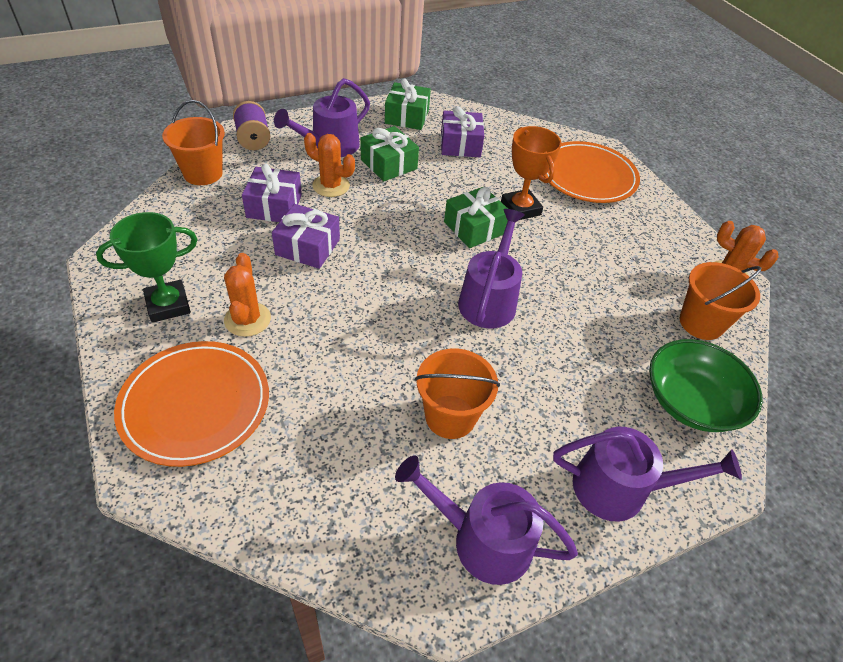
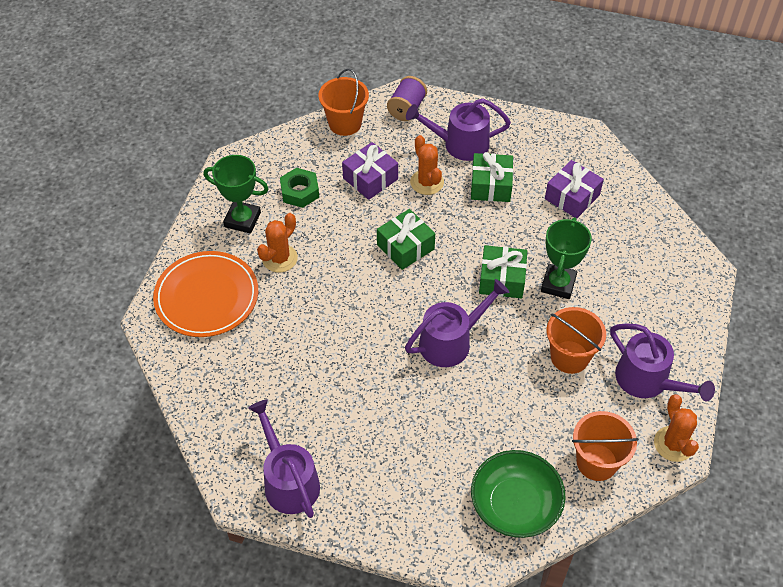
camera: 45 degrees right, 5 degrees up
purple gift [272,204,340,269] -> none
green gift [385,79,431,130] -> green gift moved to [377,209,435,270]
orange bucket [415,349,500,439] -> orange bucket moved to [546,307,606,374]
orange trophy [501,126,561,220] -> green trophy [541,217,592,299]
orange plate [544,141,640,203] -> none
purple watering can [553,427,742,522] -> purple watering can moved to [610,323,715,401]
none -> green nut [280,168,319,208]

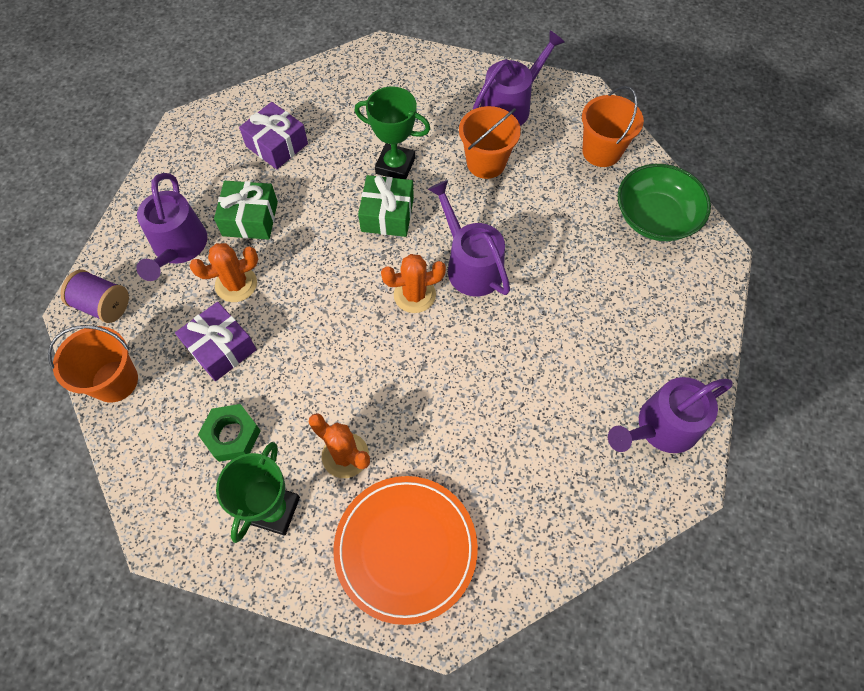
camera: 90 degrees left, 10 degrees up
green gift [377,209,435,270] -> none
orange cactus [654,394,699,462] -> orange cactus moved to [381,254,446,313]

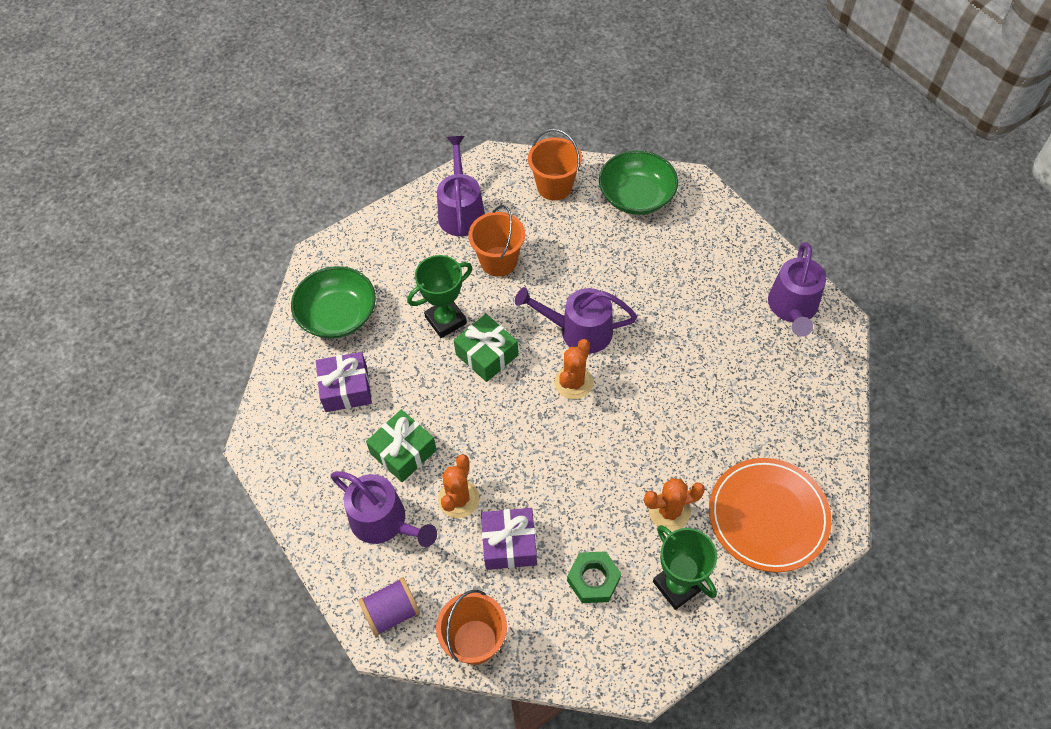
camera: 50 degrees left, 5 degrees down
none -> green bowl [291,266,376,339]

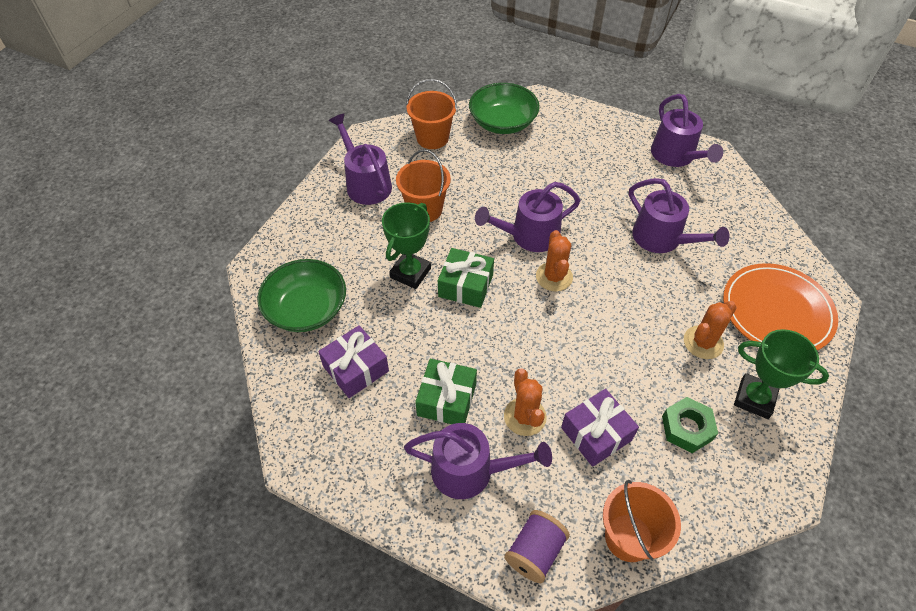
camera: 30 degrees left, 5 degrees down
none -> purple watering can [629,178,729,253]

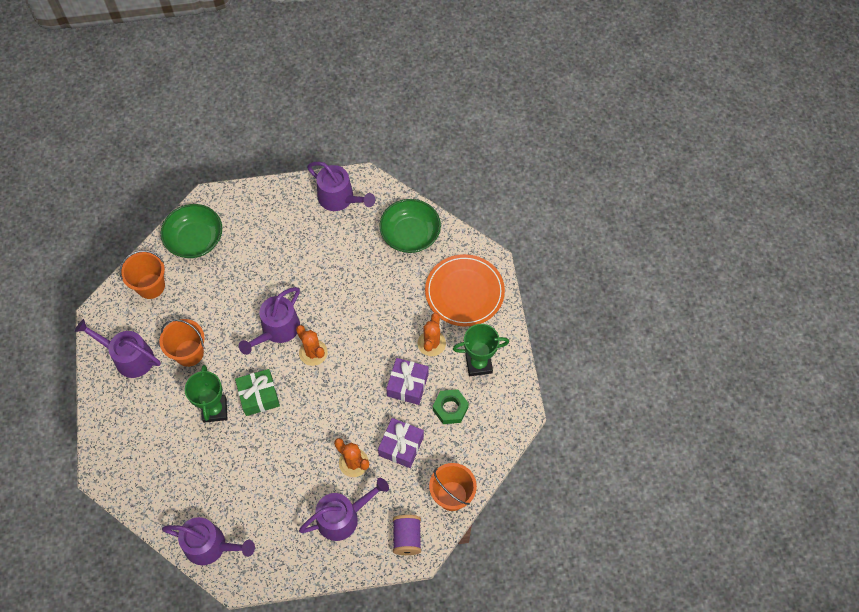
camera: 35 degrees left, 10 degrees up
green bowl [257,259,346,332] -> green bowl moved to [379,199,441,253]
purple gift [318,325,389,398] -> purple gift moved to [386,358,429,405]
green gift [415,359,477,424] -> none
purple watering can [629,178,729,253] -> purple watering can moved to [162,517,255,565]

